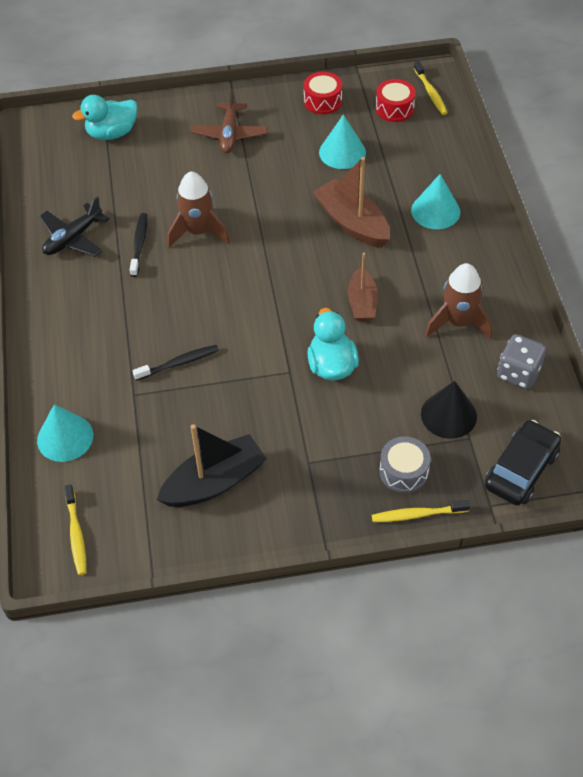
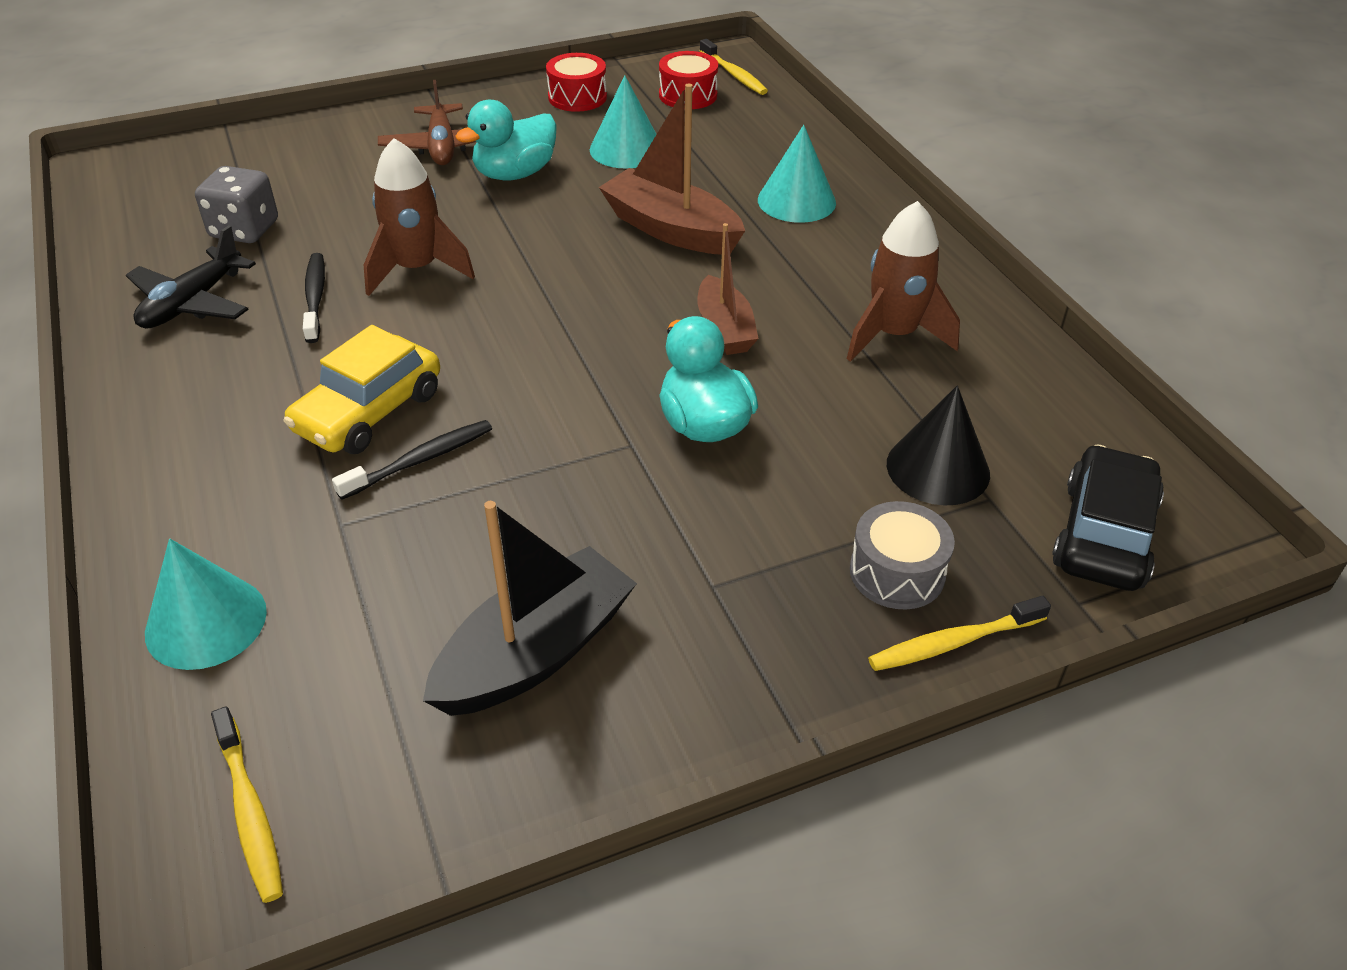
camera: 15 degrees left, 10 degrees down
turquoise duck [72,95,138,140] -> turquoise duck moved to [455,100,557,181]
grey dice [497,334,546,389] -> grey dice moved to [195,166,278,243]
none -> yellow car [284,325,440,454]

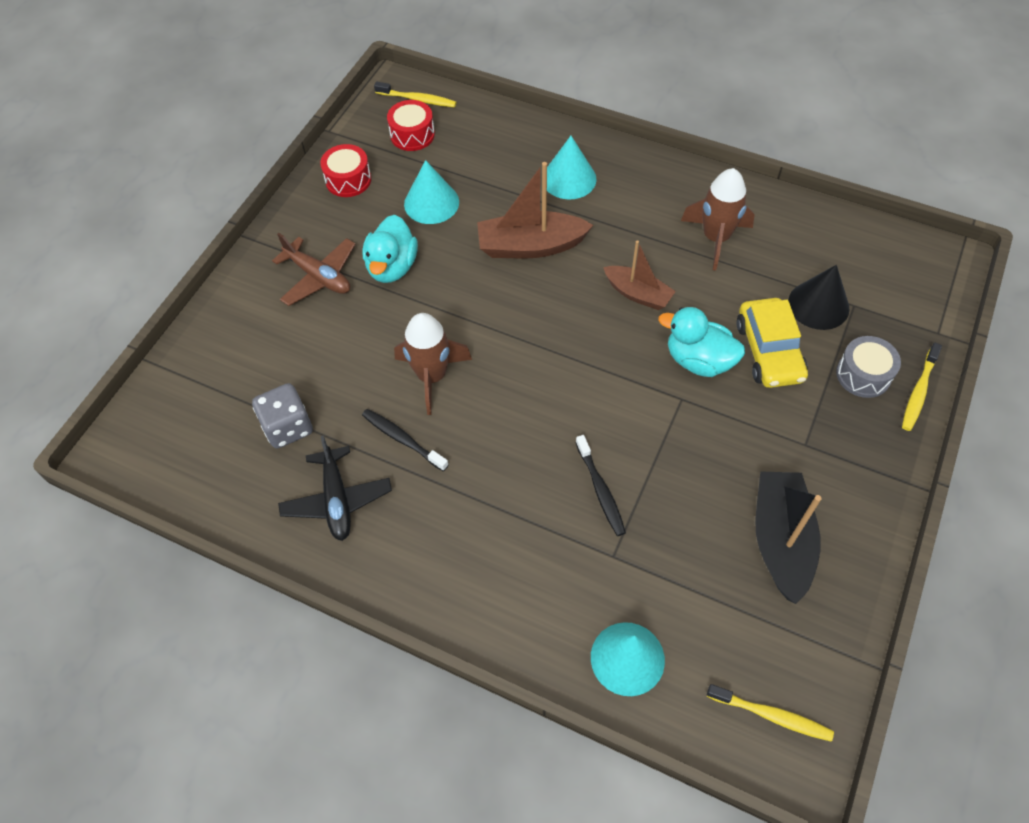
camera: 40 degrees left, 15 degrees up
yellow car [284,325,440,454] -> yellow car moved to [736,298,808,388]
black toothbrush [332,420,492,500] -> black toothbrush turned 150 degrees clockwise [575,435,626,536]
black car [1052,444,1164,591] -> none

